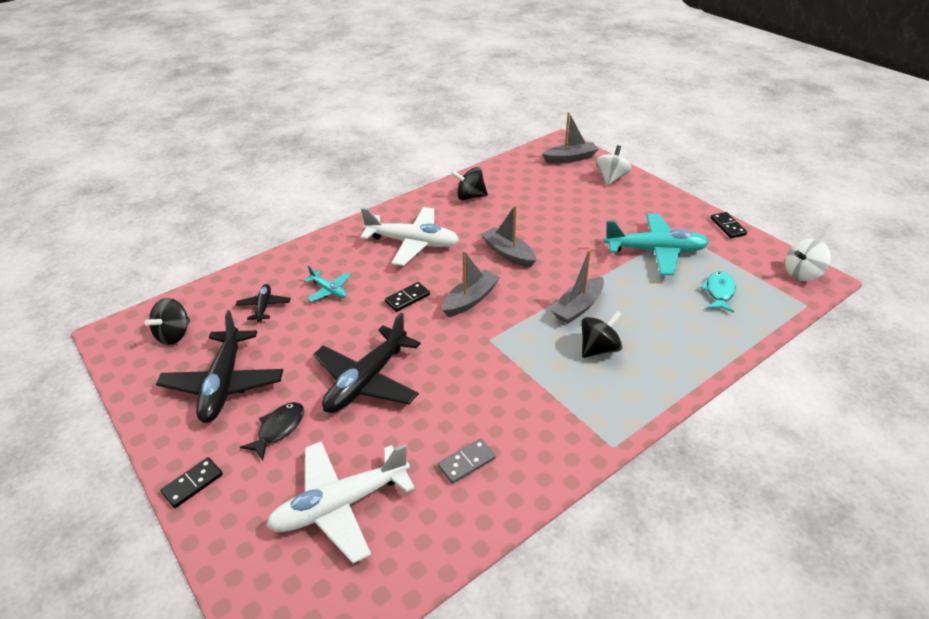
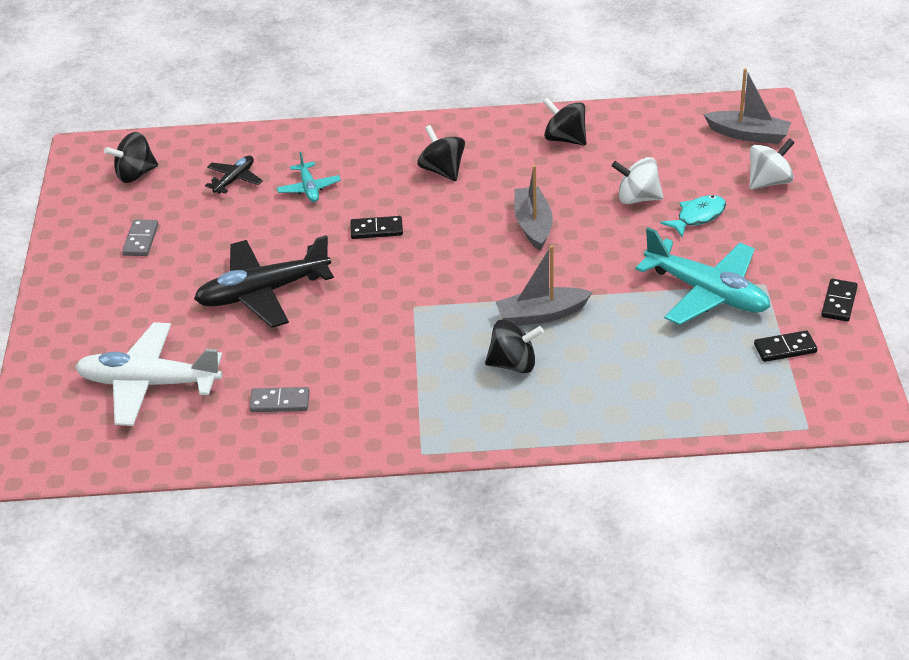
camera: 35 degrees right, 0 degrees up
black plane [156,310,283,423] -> grey domino [122,220,158,256]
black domino [160,457,223,508] -> black domino moved to [754,331,817,362]
black fish [240,402,304,460] -> none
white plane [360,207,459,266] -> black spinning top [417,125,465,181]
grey boat [443,250,500,317] -> none
turquoise fish [700,271,736,313] -> turquoise fish moved to [660,195,726,237]
white spinning top [785,239,831,281] -> white spinning top moved to [612,157,664,204]

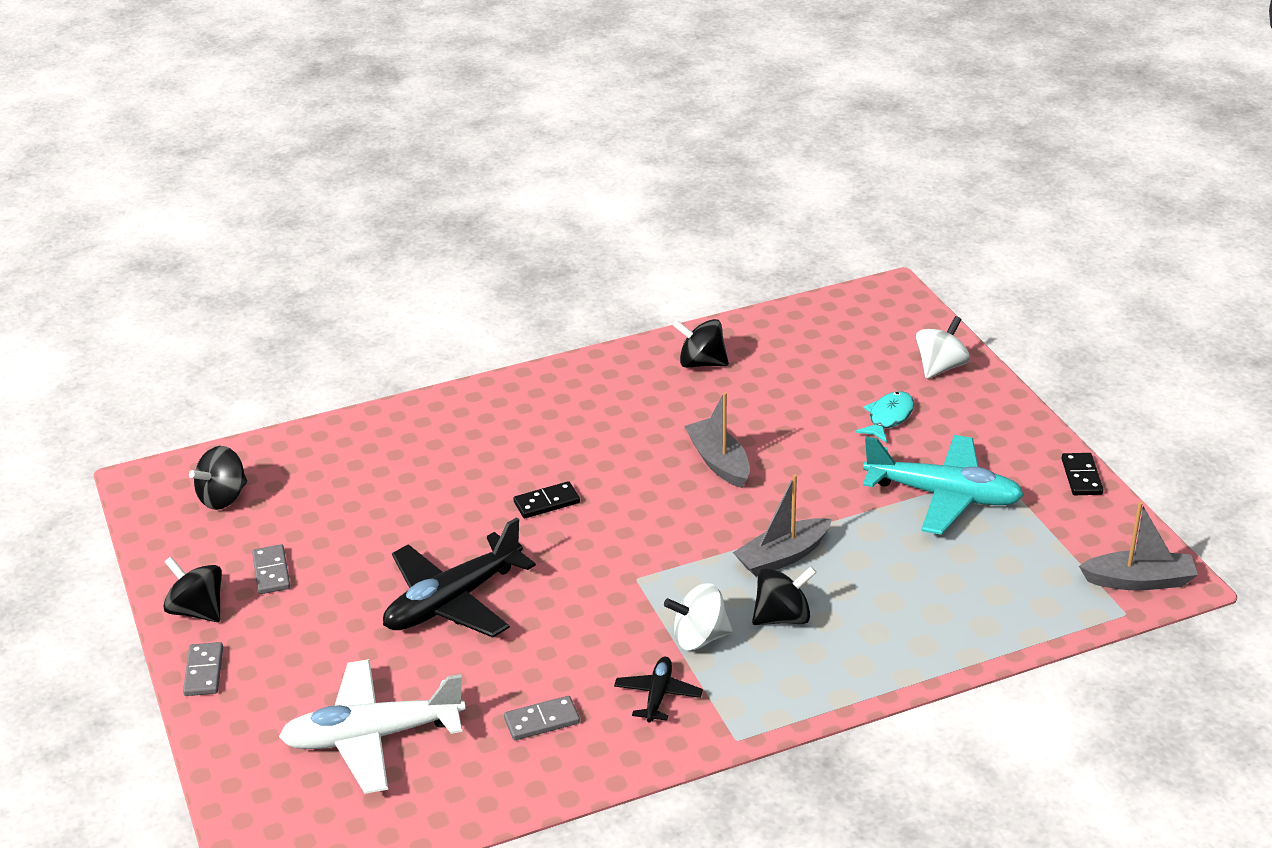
camera: 20 degrees left, 5 degrees down
black plane [205,155,263,194] -> black plane moved to [614,657,703,722]
turquoise plane [277,152,341,202] -> none
black spinning top [417,125,465,181] -> black spinning top moved to [163,557,222,622]
white spinning top [612,157,664,204] -> white spinning top moved to [664,583,732,650]
grey boat [703,68,791,144] -> grey boat moved to [1079,502,1198,590]
black domino [754,331,817,362] -> none
none -> grey domino [183,642,223,696]

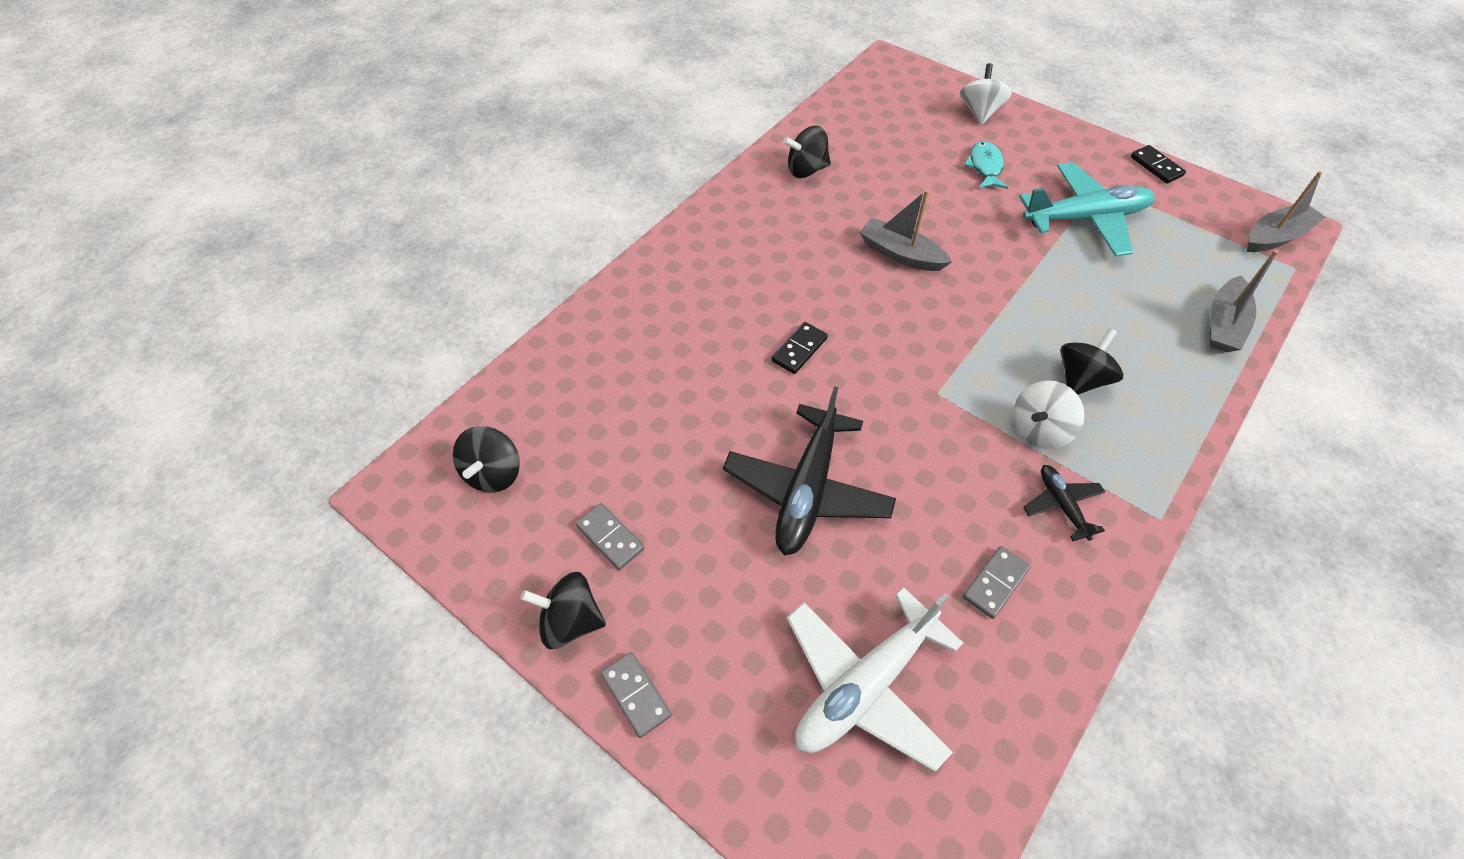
camera: 30 degrees left, 20 degrees up
grey boat [733,474,832,577] -> grey boat moved to [1209,250,1278,352]

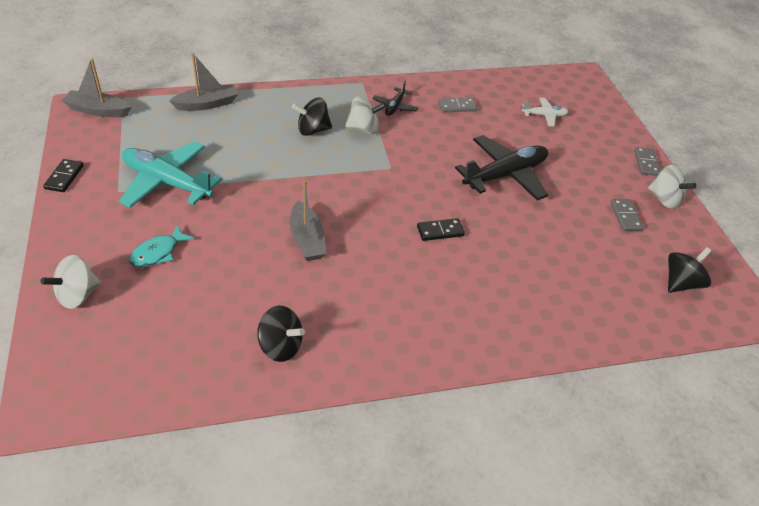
camera: 145 degrees left, 10 degrees down
black spinning top [520,572,606,649] -> white spinning top [648,165,697,209]
white plane [787,587,963,772] -> white plane [522,98,569,126], size x0.50

